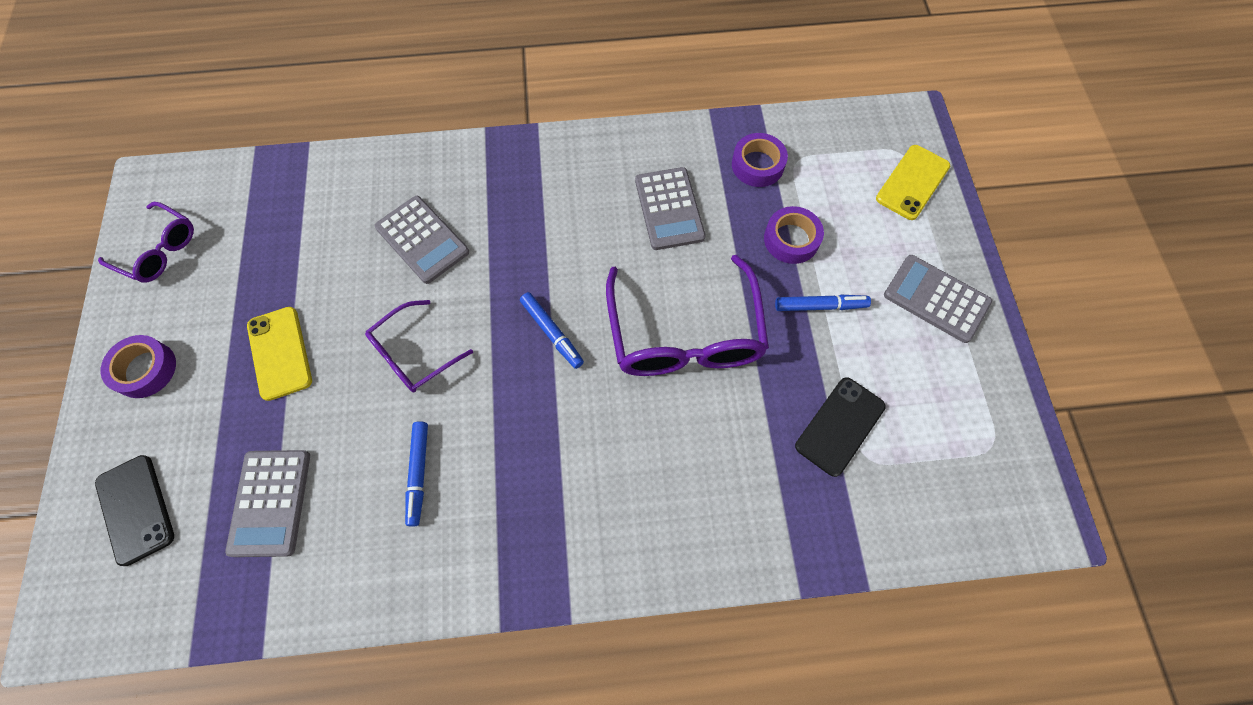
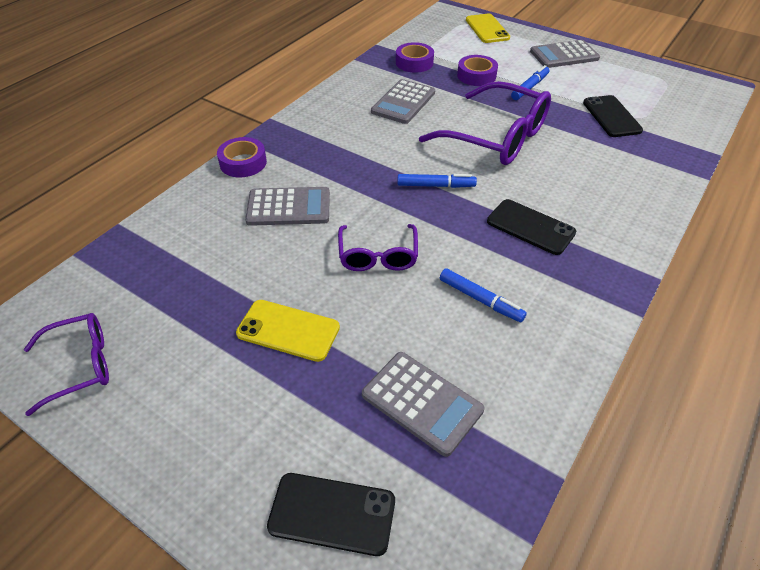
camera: 50 degrees left, 20 degrees down
purple tape [100,335,176,398] -> purple tape moved to [217,137,267,177]
grey calculator [635,167,706,250] -> grey calculator turned 90 degrees clockwise [371,79,435,124]
none -> black phone [487,199,576,255]

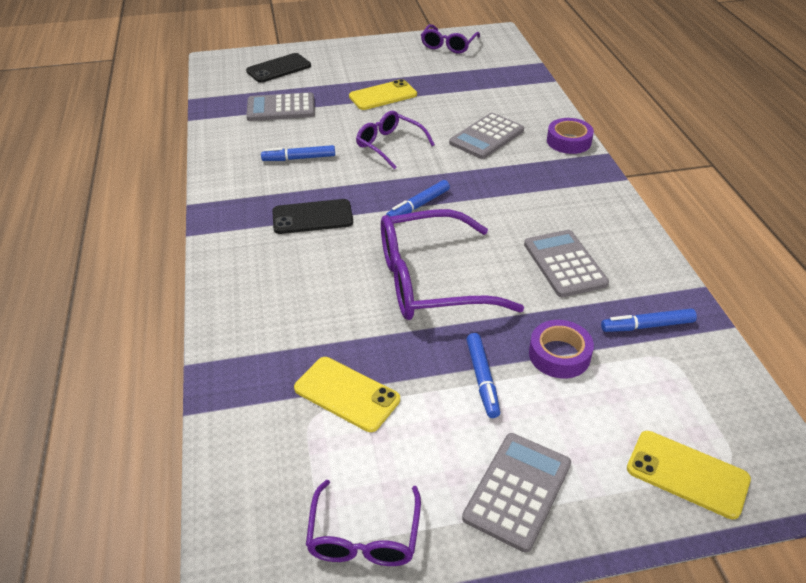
camera: 135 degrees right, 5 degrees down
purple tape [396,42,434,73] -> blue marker [601,309,697,332]
black phone [583,95,643,137] -> yellow phone [294,357,400,432]
none -> purple glasses [306,480,421,566]

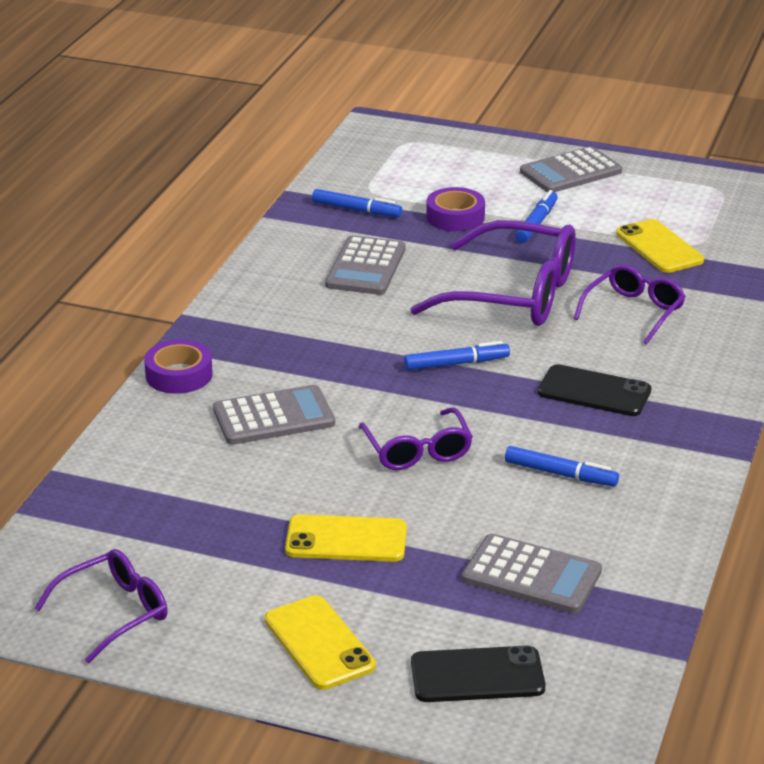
camera: 150 degrees left, 10 degrees down
purple glasses [306,480,421,566] -> purple glasses moved to [573,264,686,345]
yellow phone [627,431,751,519] -> yellow phone moved to [265,595,376,690]

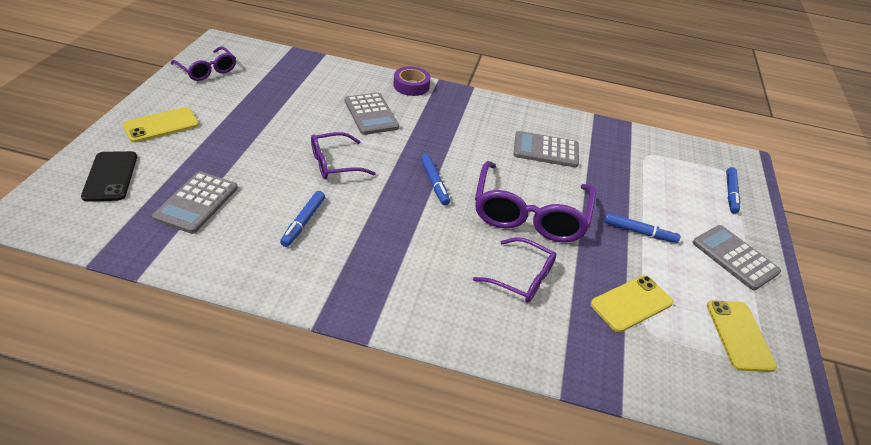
camera: 80 degrees right, 10 degrees up
yellow phone [285,514,407,562] -> yellow phone moved to [707,300,777,372]
blue marker [312,189,402,217] -> blue marker moved to [726,167,740,213]
purple tape [426,187,485,231] -> none
black phone [538,364,651,416] -> none

